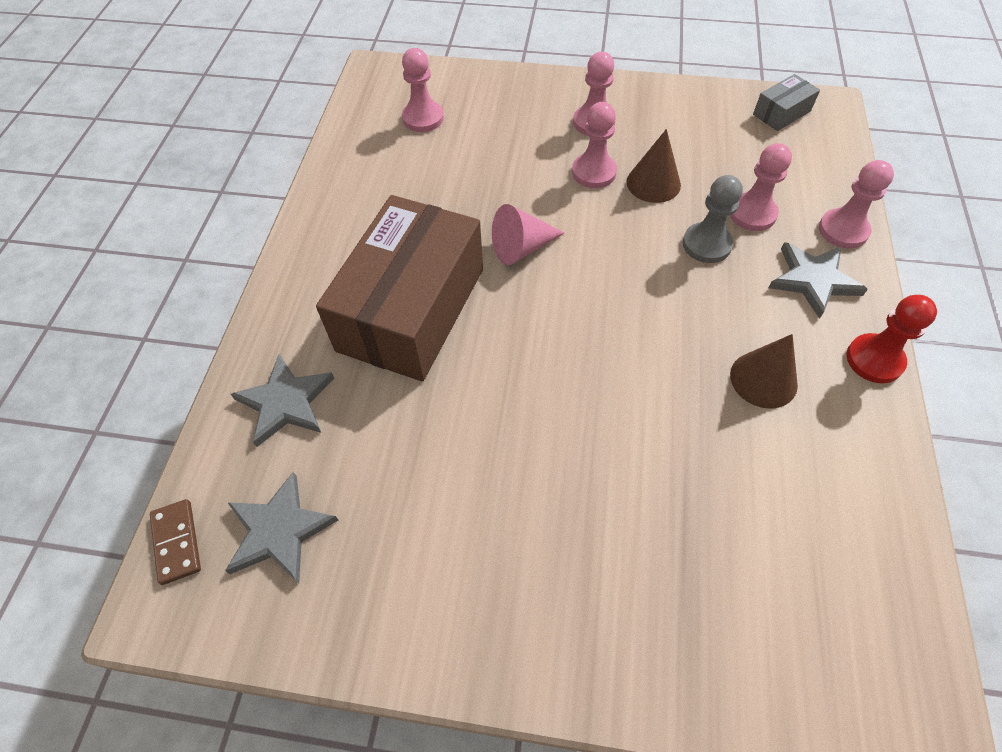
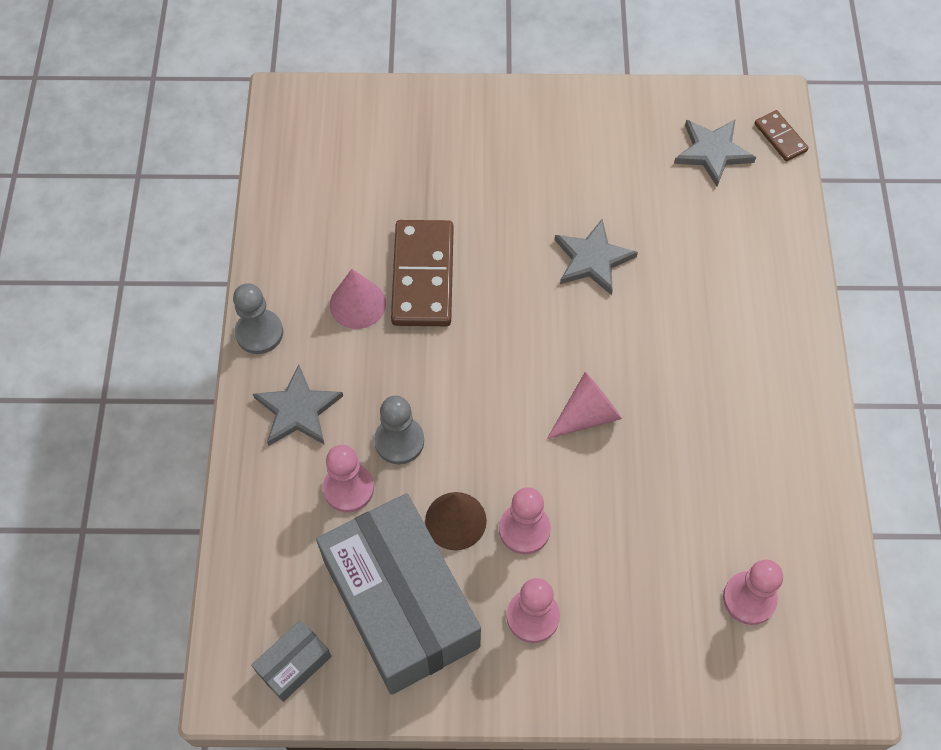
camera: 170 degrees right, 5 degrees up
grey star [231,354,334,447] -> grey star moved to [555,219,638,295]
brown box [316,195,483,382] -> none
brown cone [730,334,798,409] -> pink cone [330,269,386,329]
pink pawn [819,160,894,249] -> none
red pawn [846,295,937,383] -> grey pawn [233,283,283,354]
none -> grey box [316,493,481,695]
none -> brown domino [391,220,454,326]

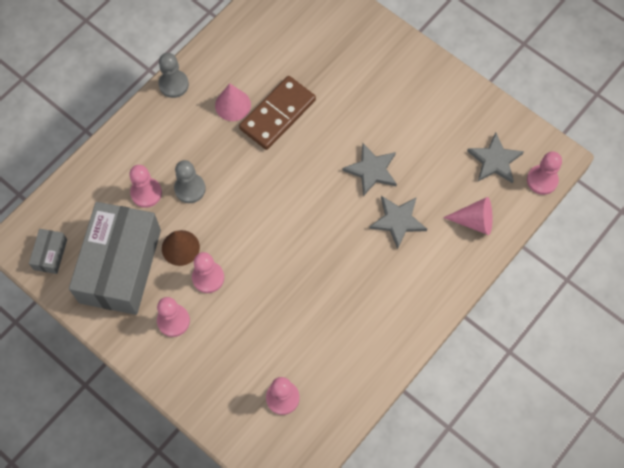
camera: 40 degrees right, 5 degrees up
grey box [251,620,332,702] -> grey box turned 75 degrees counterclockwise [29,229,67,274]
grey star [253,364,343,446] -> grey star moved to [369,196,427,249]
pink cone [547,372,622,439] -> pink cone moved to [443,197,493,235]
brown domino [755,110,809,161] -> pink pawn [527,151,562,195]

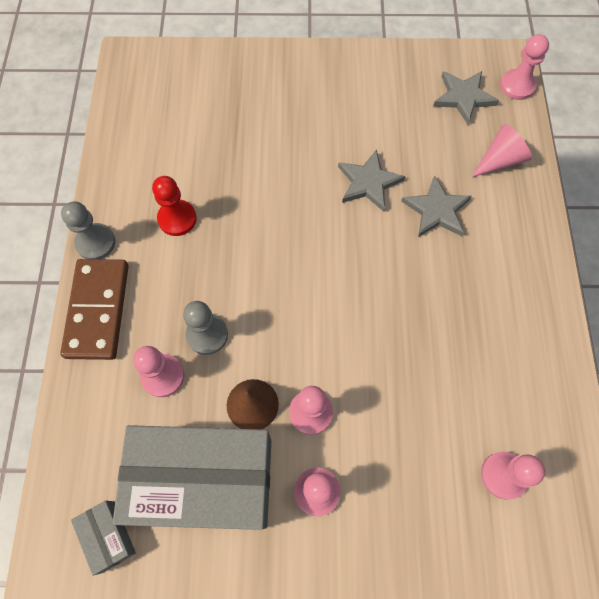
camera: 40 degrees left, 0 degrees up
grey box [69,202,161,315] -> grey box turned 60 degrees counterclockwise [112,425,271,530]
pink cone [215,84,251,121] -> red pawn [152,176,197,236]
brown domino [239,76,316,150] -> brown domino moved to [60,259,129,360]

